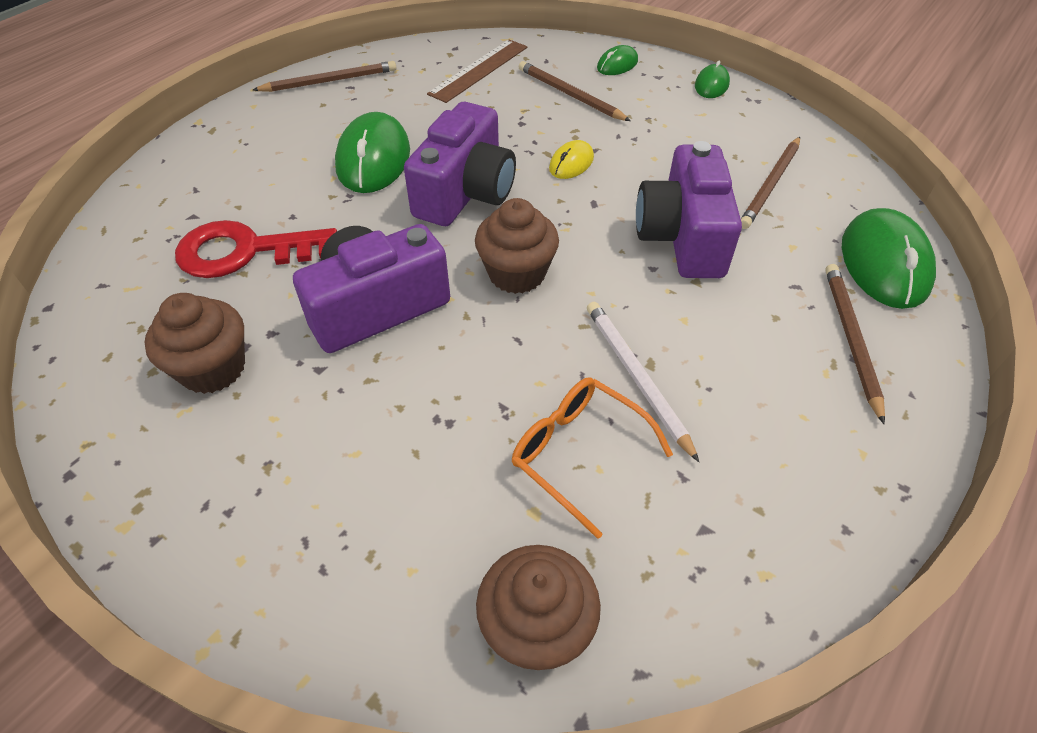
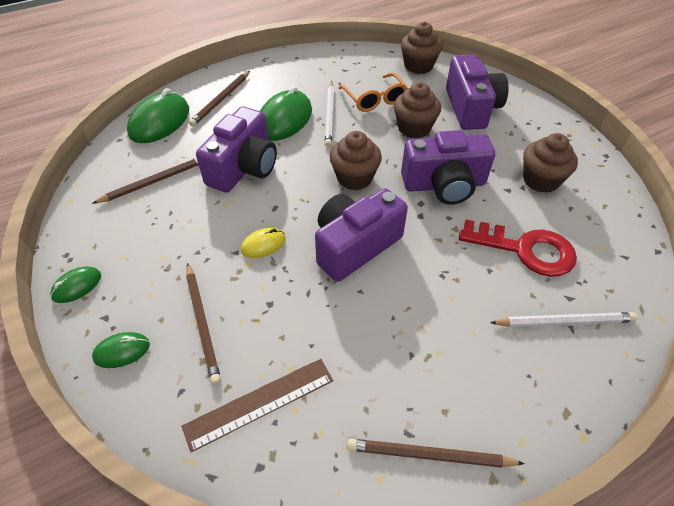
camera: 155 degrees left, 0 degrees up
green mouse [335,112,410,193] -> green mouse moved to [260,86,312,141]
none -> brown cupcake [394,82,441,139]
none -> purple camera [446,55,509,130]
none -> white pencil [490,312,638,327]

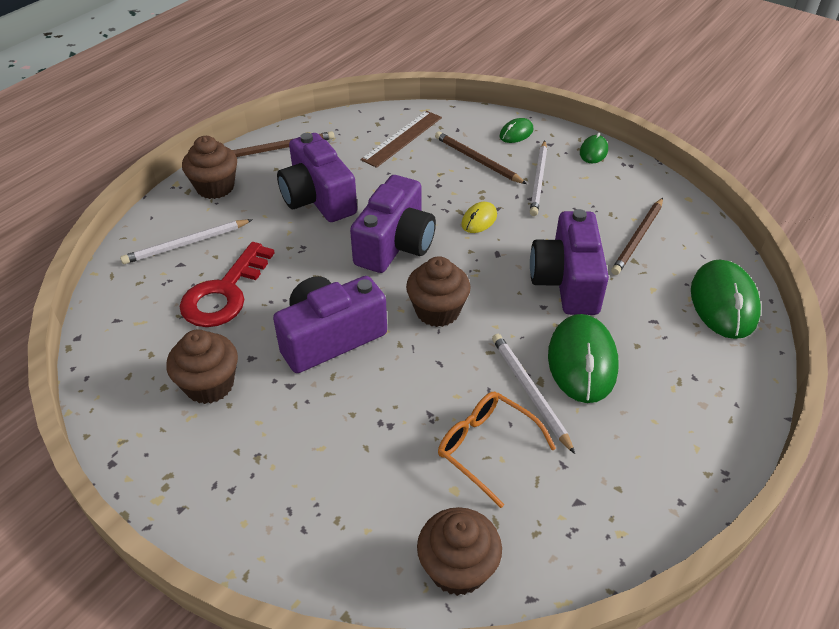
camera: 155 degrees right, 5 degrees down
brown pencil [189,71,250,127] -> none
brown cupcake [394,82,441,139] -> brown cupcake moved to [182,136,237,199]
purple camera [446,55,509,130] -> purple camera moved to [277,133,357,222]
red key [459,220,577,277] -> red key turned 60 degrees counterclockwise [180,242,275,327]
none -> white pencil [530,141,547,216]

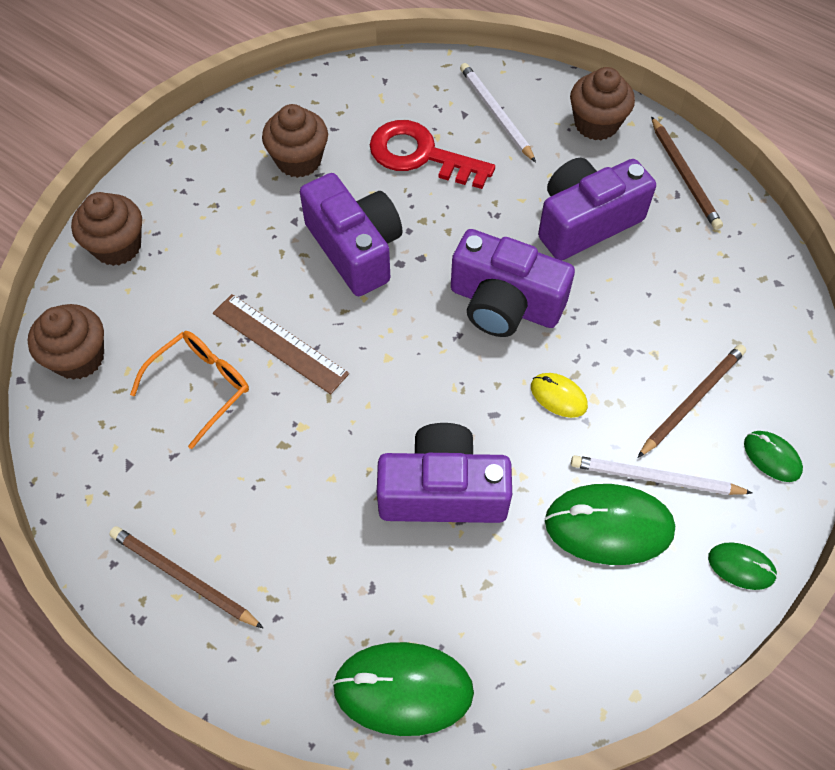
camera: 90 degrees right, 15 degrees up
brown ruler [361,111,442,168] -> brown ruler moved to [213,294,349,394]
brown cupcake [406,256,471,327] -> brown cupcake moved to [71,192,142,266]
white pencil [492,334,575,454] -> none
green mouse [548,314,619,403] -> green mouse moved to [545,484,675,565]
brown pencil [611,198,663,275] -> brown pencil moved to [109,526,264,629]

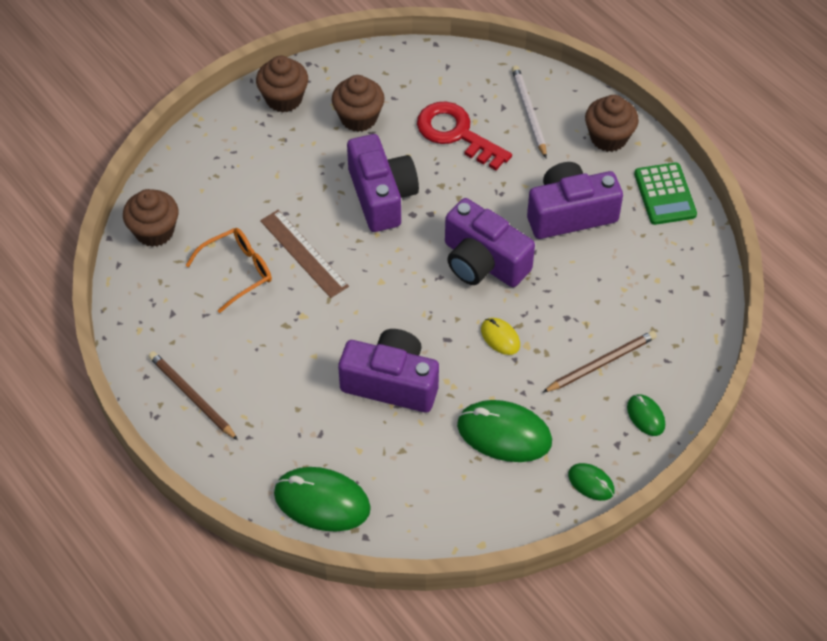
camera: 15 degrees right, 5 degrees down
brown cupcake [71,192,142,266] -> brown cupcake moved to [256,56,308,113]
white pencil [571,455,753,495] -> none
brown pencil [651,116,723,230] -> green calculator [634,162,697,225]

